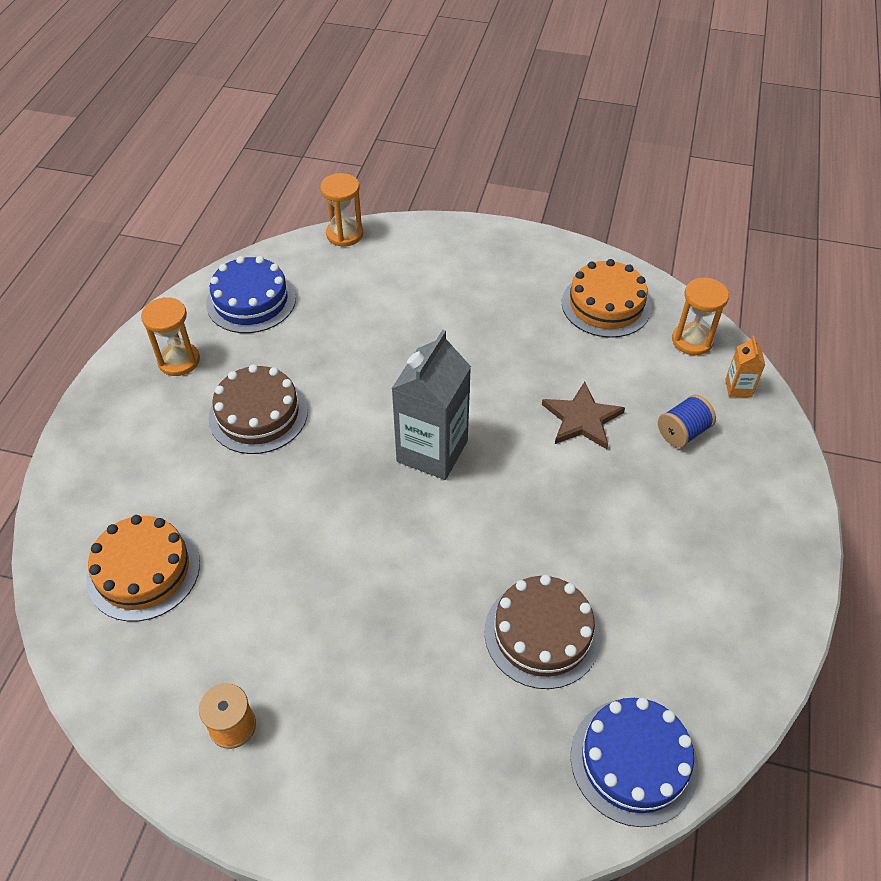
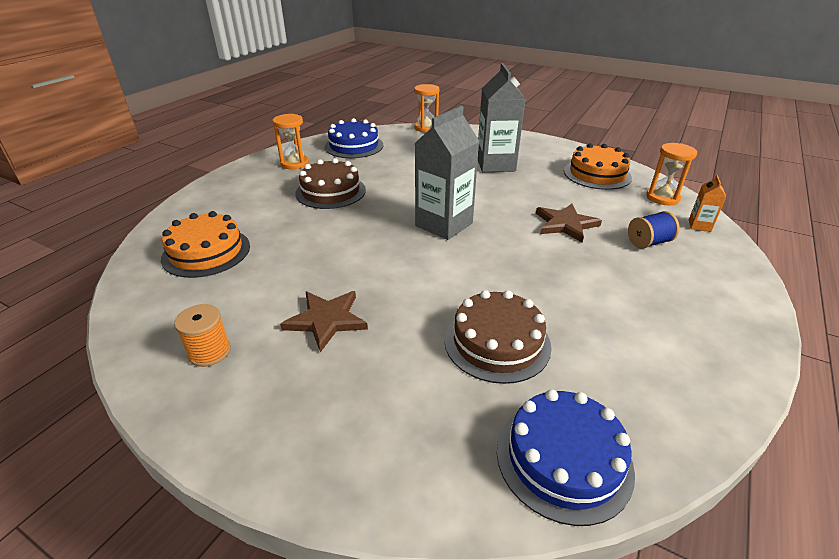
camera: 15 degrees right, 15 degrees down
none -> brown star [280,291,368,352]
none -> grey carton [478,63,526,172]

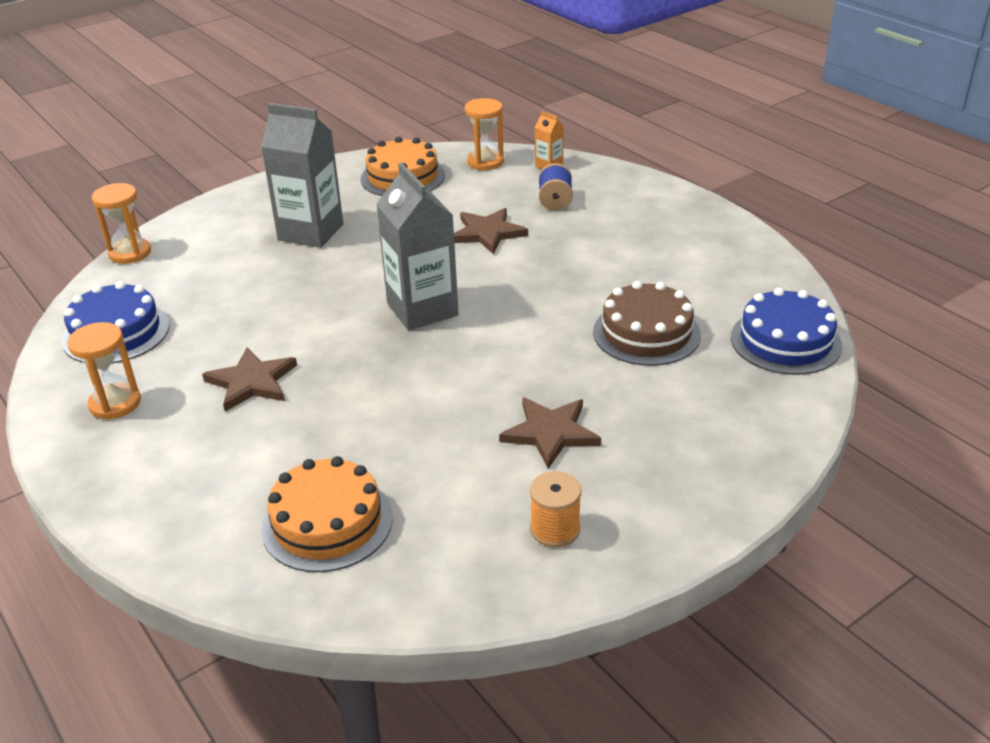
camera: 65 degrees left, 0 degrees up
brown cake [295,158,366,209] -> brown star [202,347,297,412]

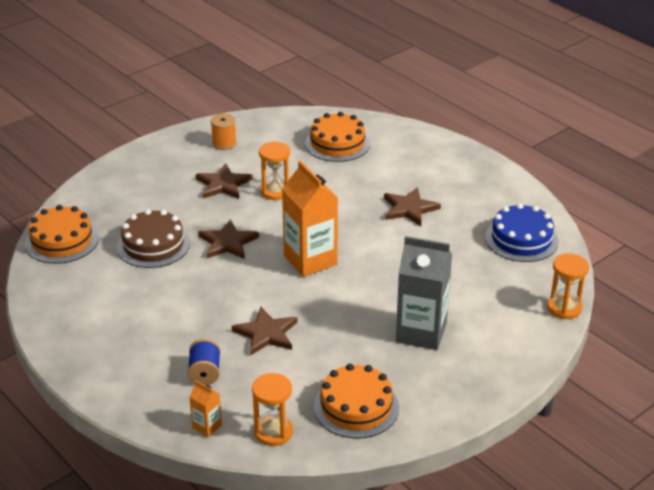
camera: 175 degrees right, 0 degrees up
orange hourglass [67,322,141,420] -> orange hourglass moved to [259,141,290,200]
grey carton [376,162,459,330] -> orange carton [282,161,338,277]
blue cake [731,288,842,375] -> orange cake [25,205,99,264]
none -> brown star [198,219,259,259]

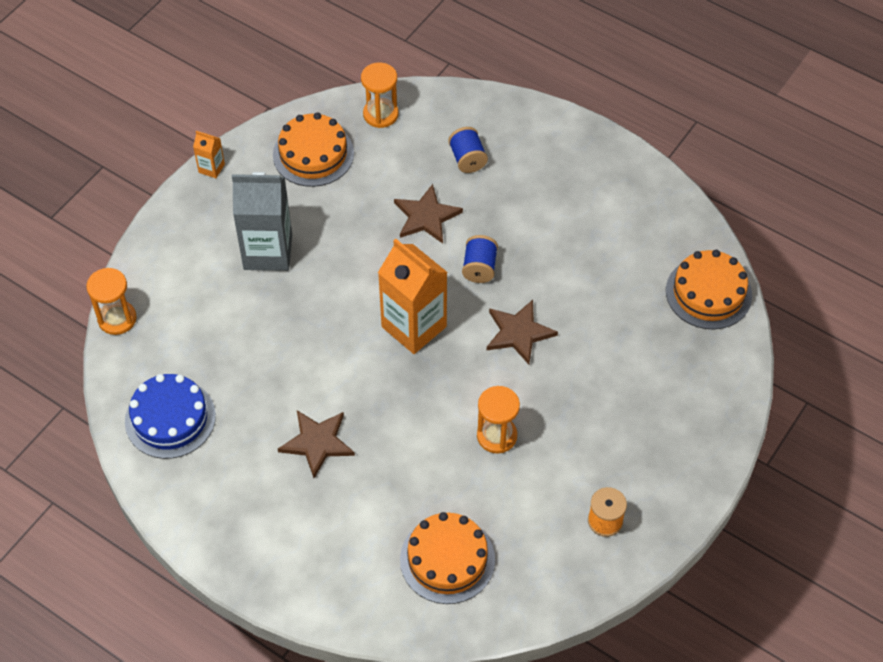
camera: 165 degrees right, 20 degrees up
brown cake [117,209,190,268] -> none
orange carton [189,381,222,437] -> orange carton moved to [193,131,225,178]
brown star [196,163,253,199] -> none
none -> blue spool [462,235,498,283]

